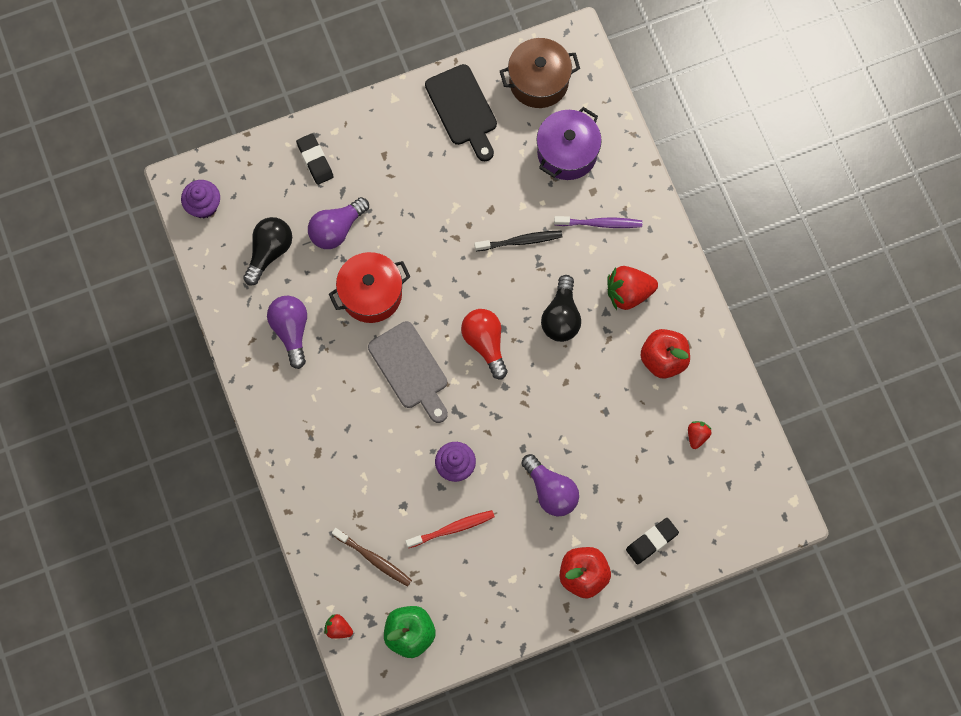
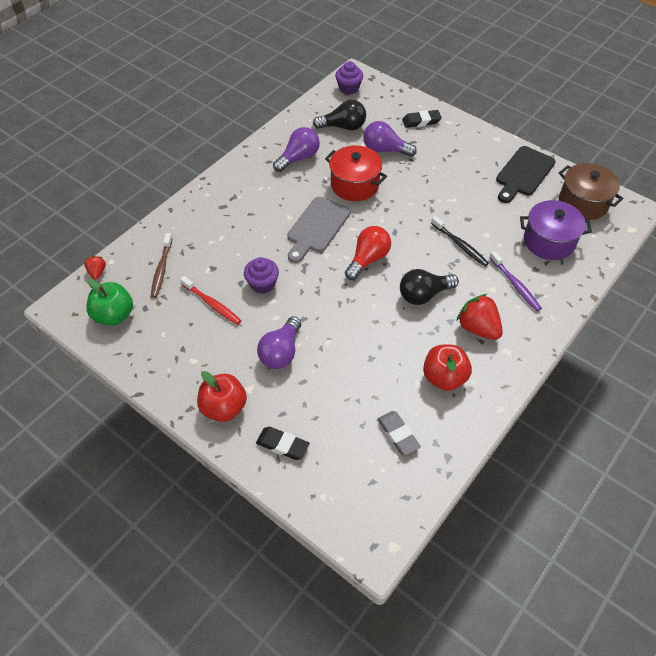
camera: 60 degrees right, 20 degrees down
black eraser [296,133,333,185] -> black eraser turned 45 degrees clockwise [402,110,442,128]
red strawberry [688,421,712,449] -> grey eraser [377,411,421,455]

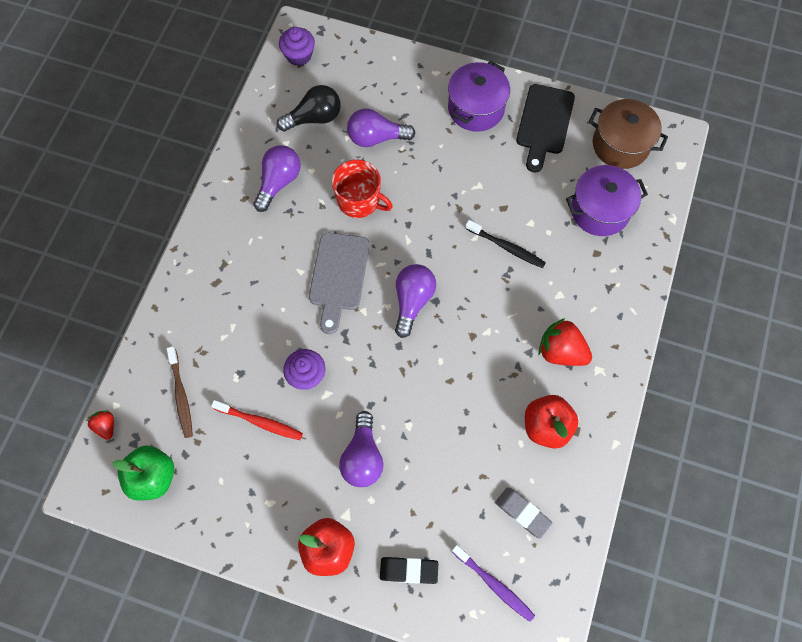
camera: 20 degrees left, 15 degrees up
red pot [325,145,387,201] -> red mug [332,160,393,218]
red light bulb [345,226,391,280] -> purple light bulb [395,264,436,338]
black light bulb [400,269,459,305] -> none
black eraser [402,110,442,128] -> none
purple toothbrush [489,251,542,311] -> purple toothbrush moved to [451,545,535,622]
none -> purple pot [448,61,510,132]

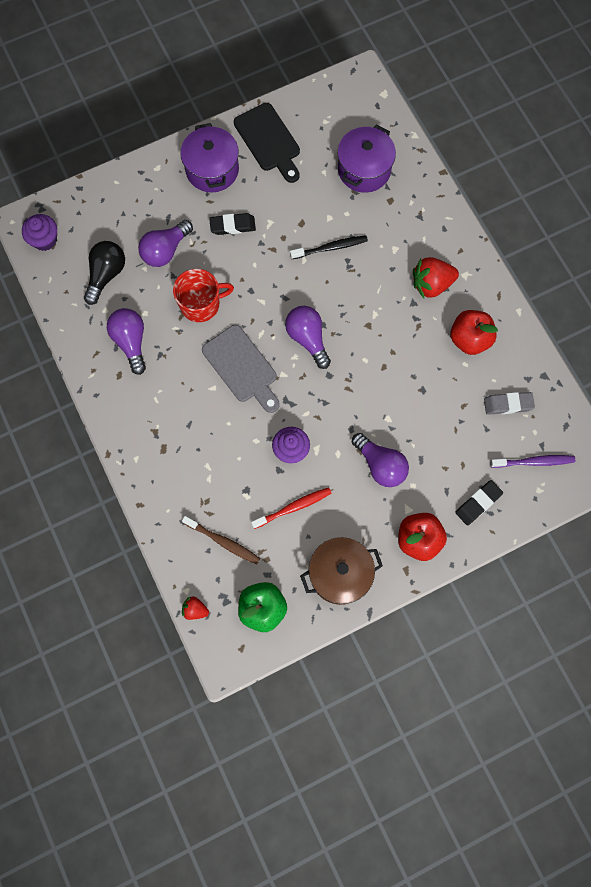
camera: 45 degrees left, 5 degrees up
brown pot [589,99,668,169] -> brown pot moved to [300,537,383,605]
none -> black eraser [209,213,256,235]

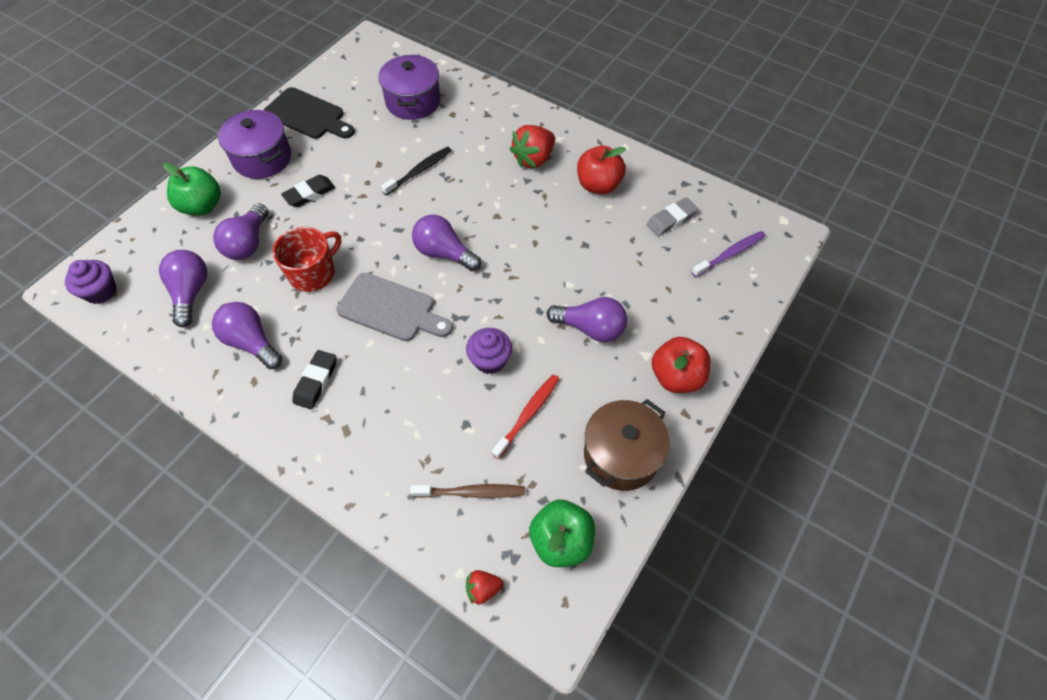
camera: 30 degrees left, 15 degrees down
black light bulb [84,241,125,305] -> purple light bulb [159,250,207,328]
black eraser [455,480,503,525] -> black eraser moved to [292,350,337,409]
none -> green apple [163,163,221,216]

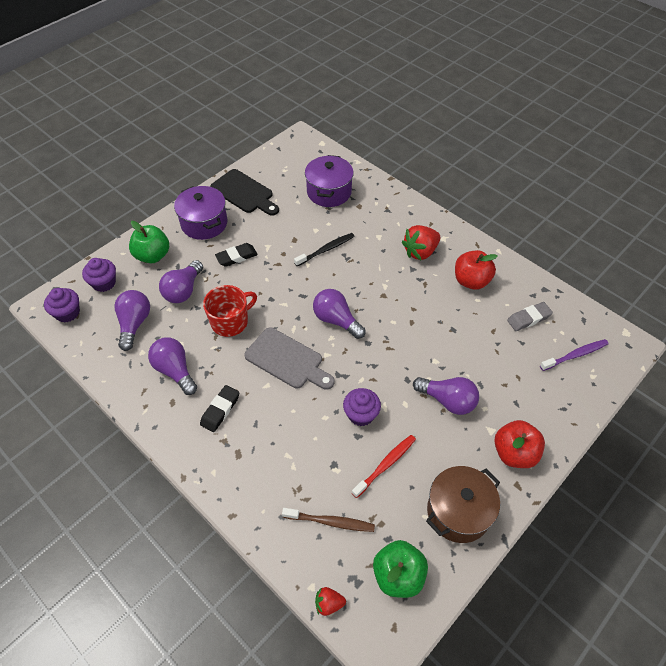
camera: 10 degrees right, 5 degrees down
none -> purple cupcake [82,258,116,292]

